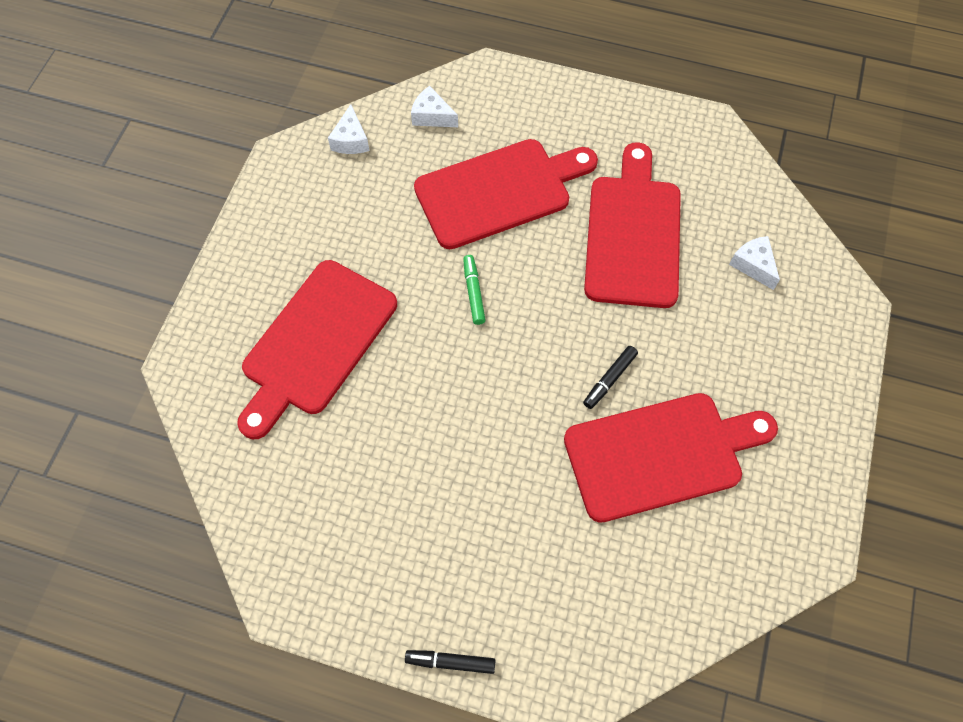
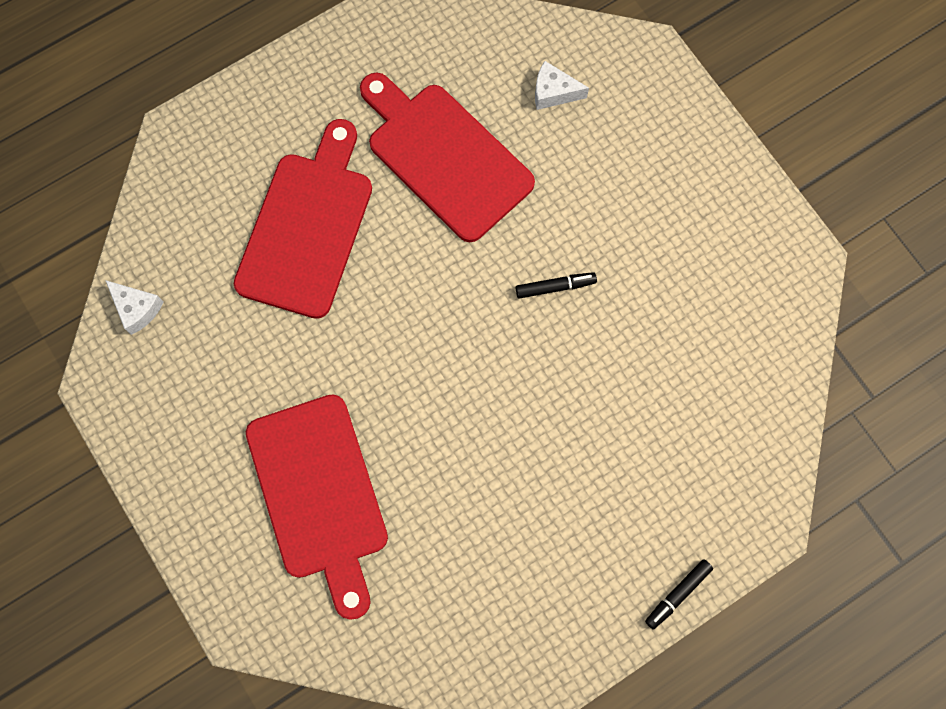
camera: 50 degrees left, 10 degrees up
white cheese [411,86,458,127] -> none
green marker [463,255,486,325] -> none
red cutting board [564,393,778,523] -> none
black marker [583,346,638,409] -> black marker turned 90 degrees counterclockwise [516,272,597,299]

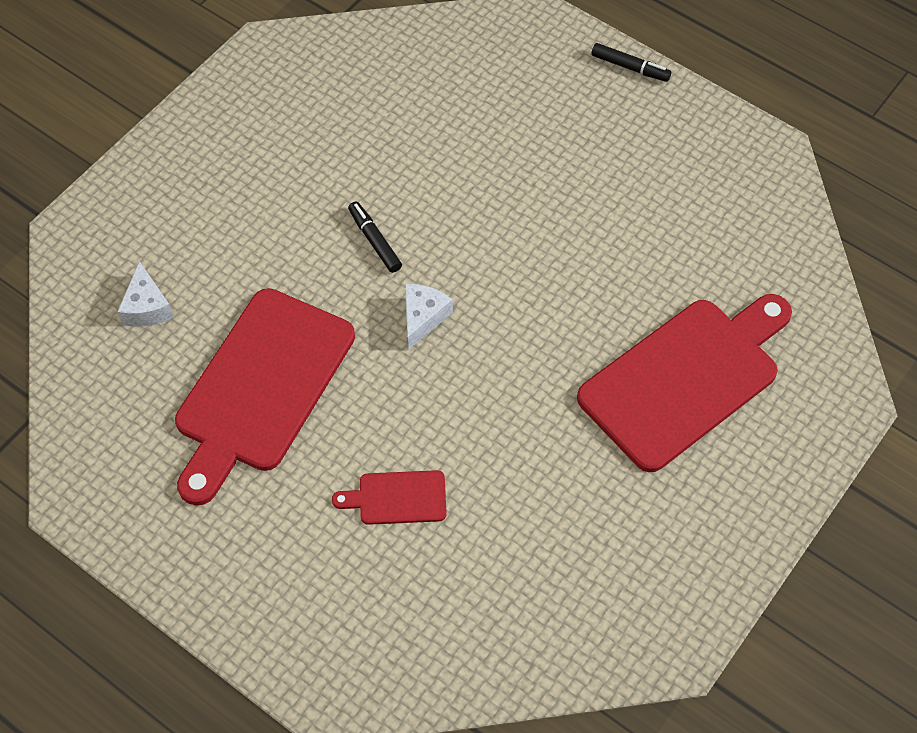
camera: 110 degrees left, 15 degrees down
white cheese [105,280,163,335] -> white cheese moved to [405,284,453,350]
red cutting board [234,119,372,319] -> red cutting board [332,470,447,525], size x0.45

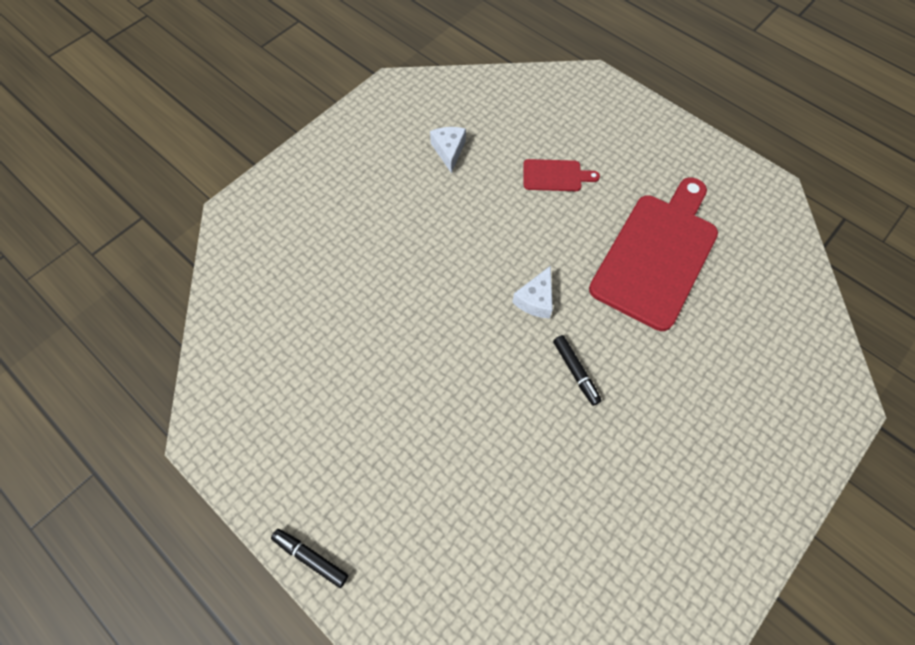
camera: 175 degrees left, 5 degrees up
white cheese [117,261,173,326] -> white cheese moved to [430,127,466,173]
red cutting board [577,294,792,472] -> none

